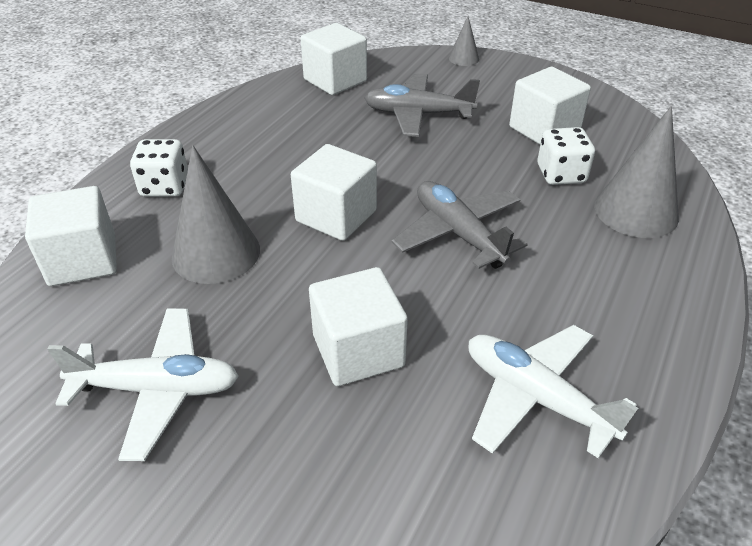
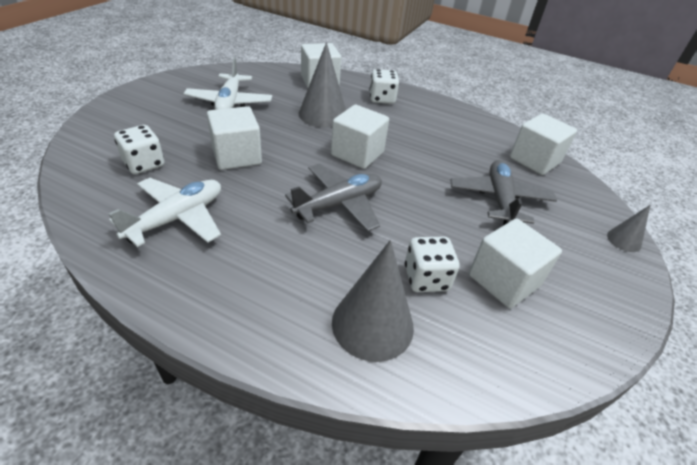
camera: 85 degrees right, 0 degrees up
none -> white dice [114,125,164,174]

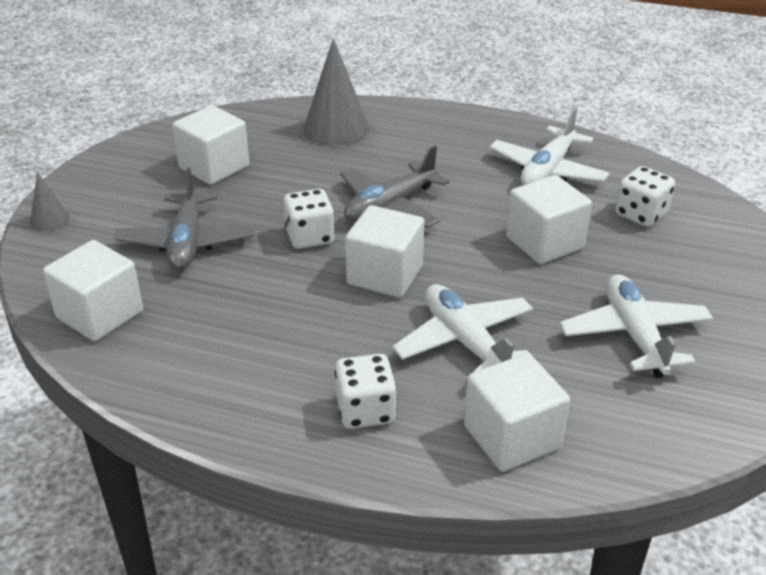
camera: 175 degrees right, 5 degrees down
grey cone [299,42,346,128] -> white plane [392,284,533,373]
white dice [405,237,460,292] -> white dice moved to [283,189,335,249]

